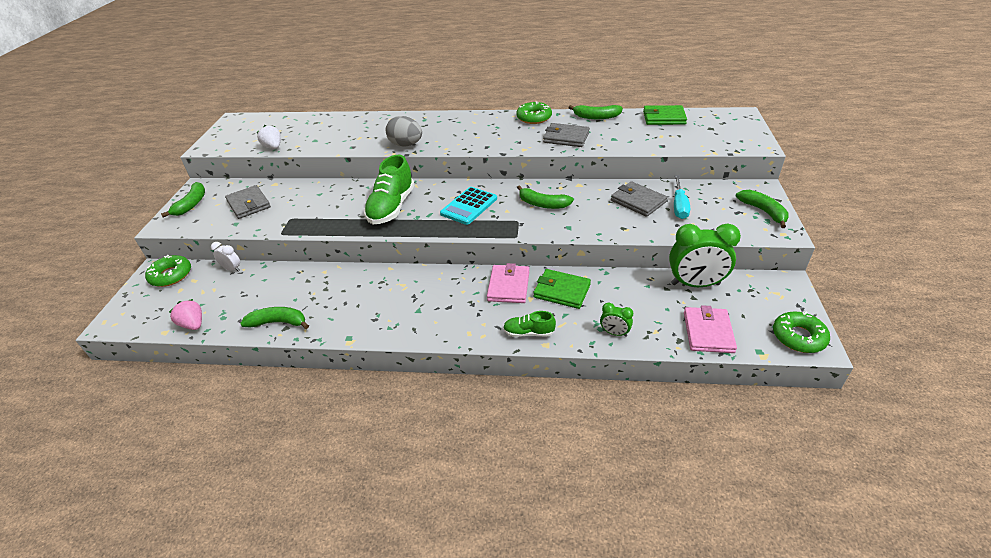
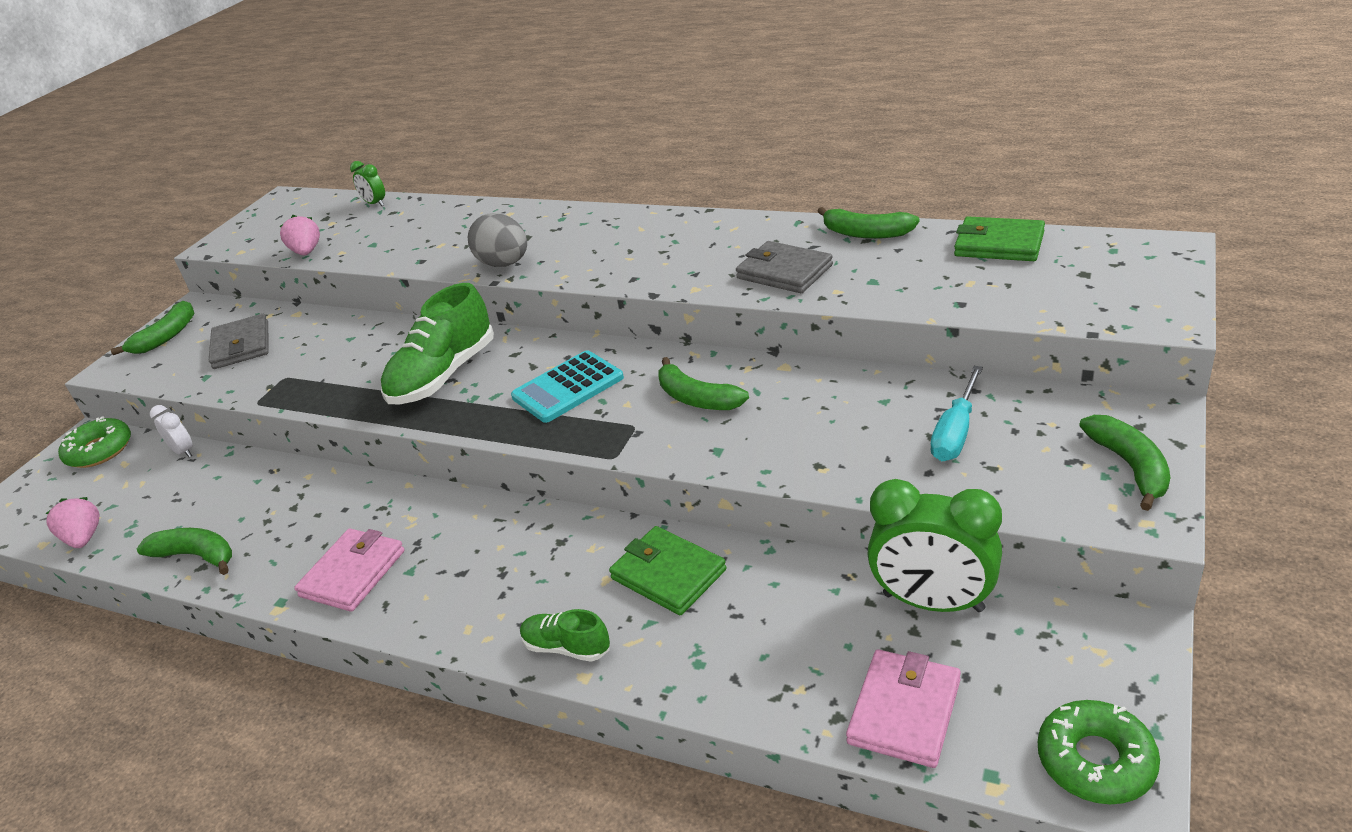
camera: 20 degrees right, 5 degrees down
white strawberry [256,125,281,149] -> pink strawberry [280,215,320,255]
pink wallet [487,263,529,303] -> pink wallet moved to [294,529,405,612]
green donut [516,101,552,124] -> none
green clock [600,303,633,337] -> green clock moved to [350,161,385,206]
grey wallet [611,181,667,217] -> none

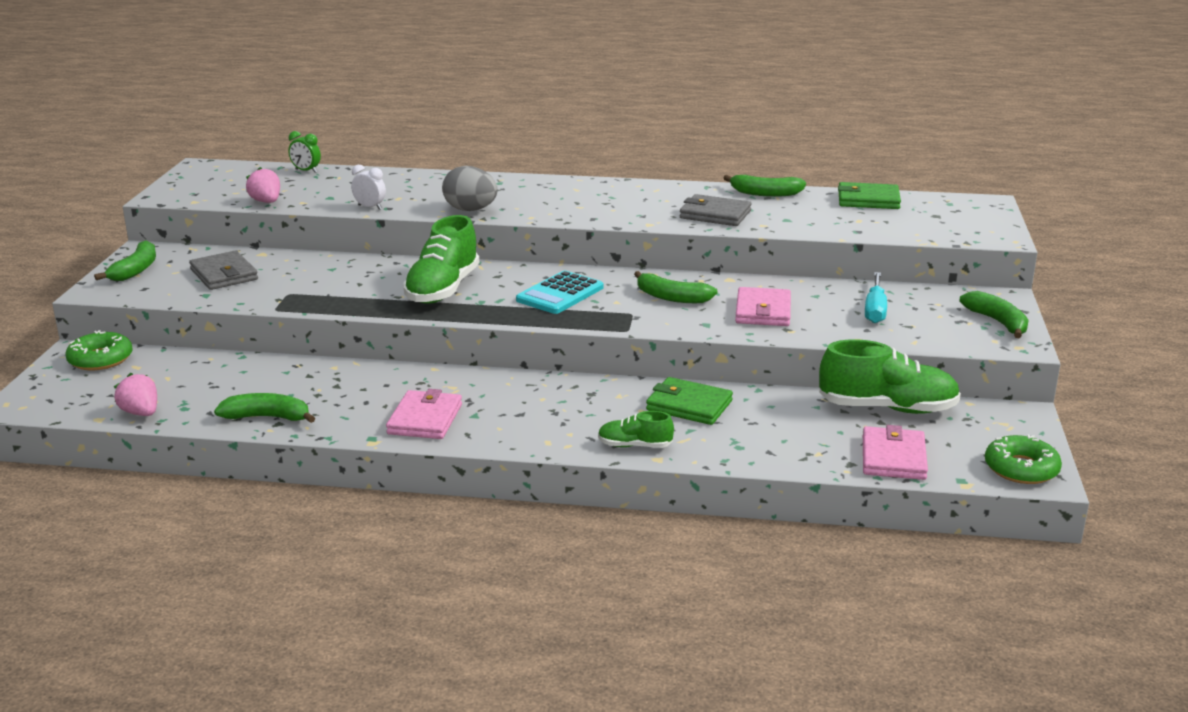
camera: 20 degrees left, 10 degrees down
white clock [150,405,193,457] -> white clock moved to [351,165,386,210]
green clock [867,479,1002,612] -> green shoe [819,339,961,414]
none -> pink wallet [735,287,791,326]

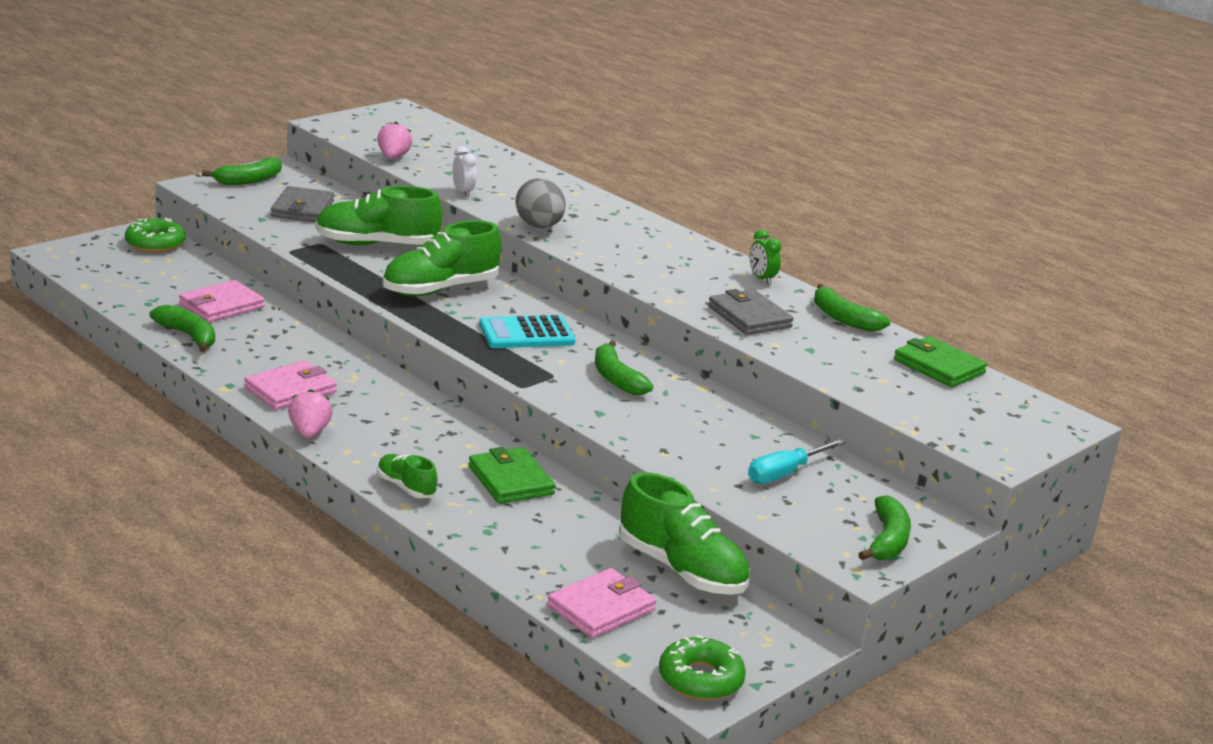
camera: 35 degrees right, 0 degrees up
pink strawberry [114,373,157,416] -> pink strawberry moved to [288,389,333,438]
green clock [288,131,321,173] -> green clock moved to [750,230,782,285]
pink wallet [735,287,791,326] -> pink wallet moved to [179,280,265,323]
none -> green shoe [315,186,442,245]

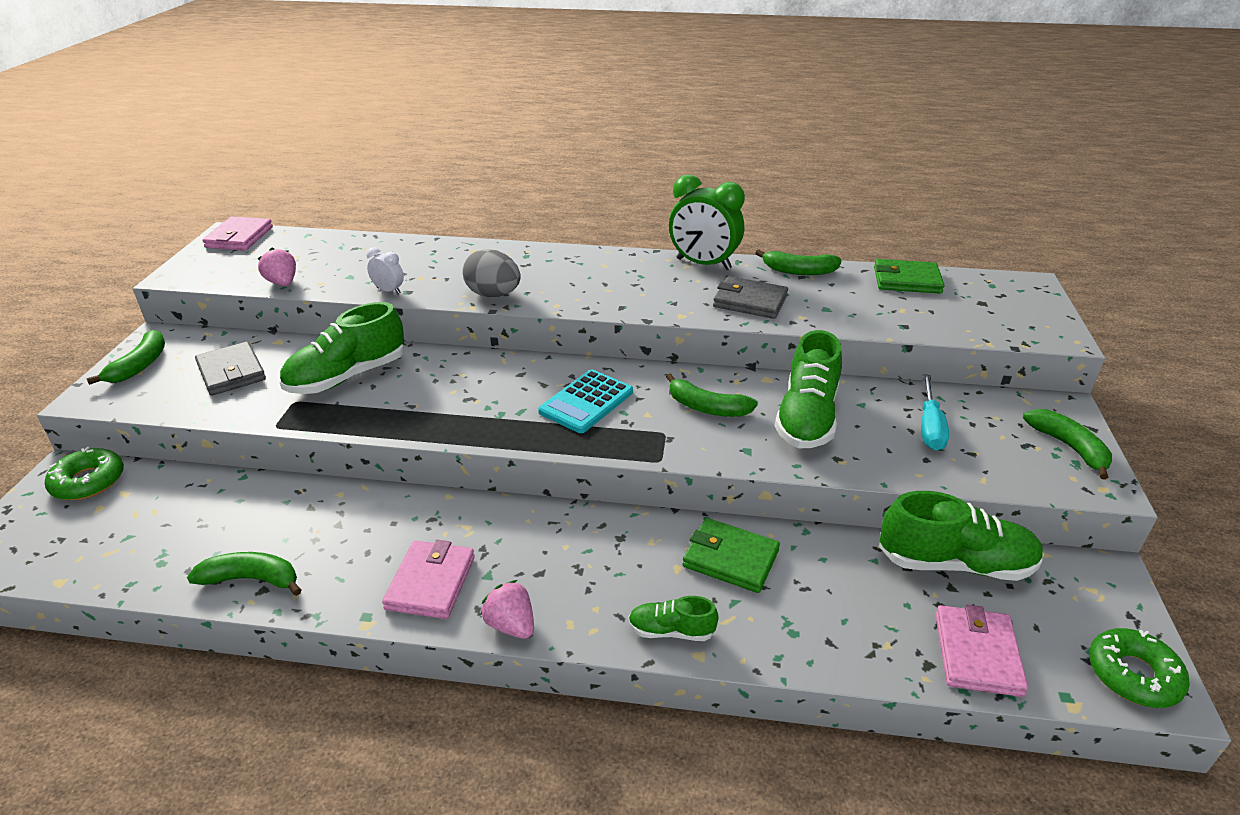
camera: 35 degrees left, 10 degrees up
pink wallet [179,280,265,323] -> pink wallet moved to [202,216,273,250]
green shoe [383,220,501,296] -> green shoe moved to [775,330,842,448]
green clock [750,230,782,285] -> green clock [669,174,745,270], size x2.08

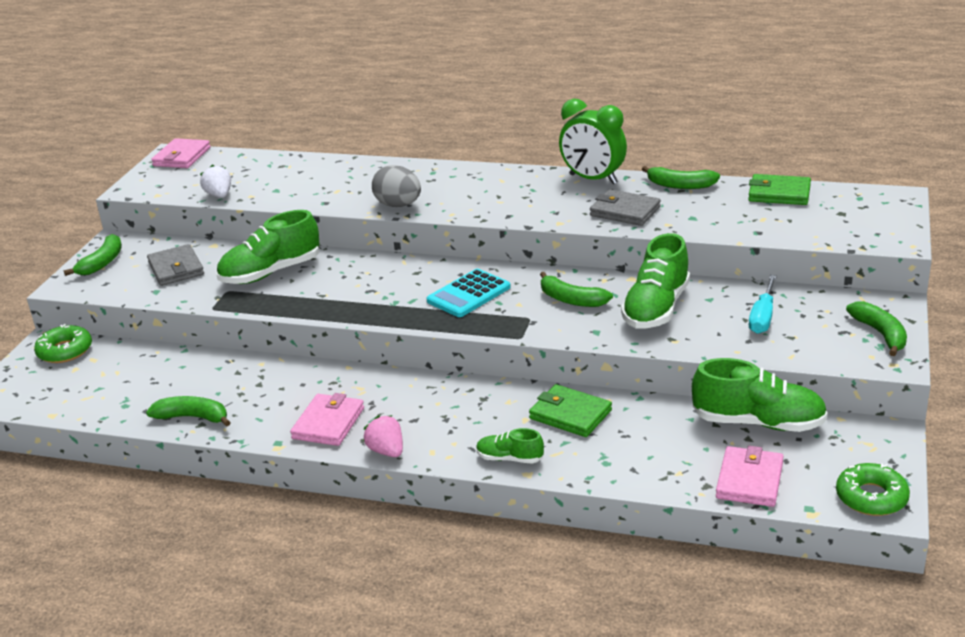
camera: 10 degrees right, 5 degrees down
pink strawberry [258,248,296,286] -> white strawberry [200,165,231,198]
white clock [366,247,404,294] -> none

